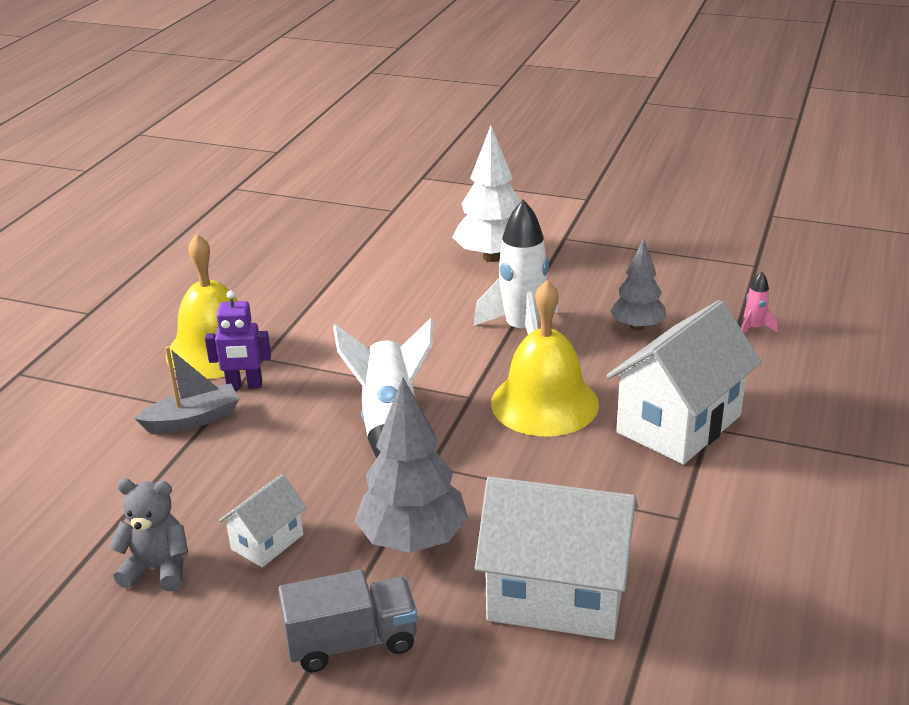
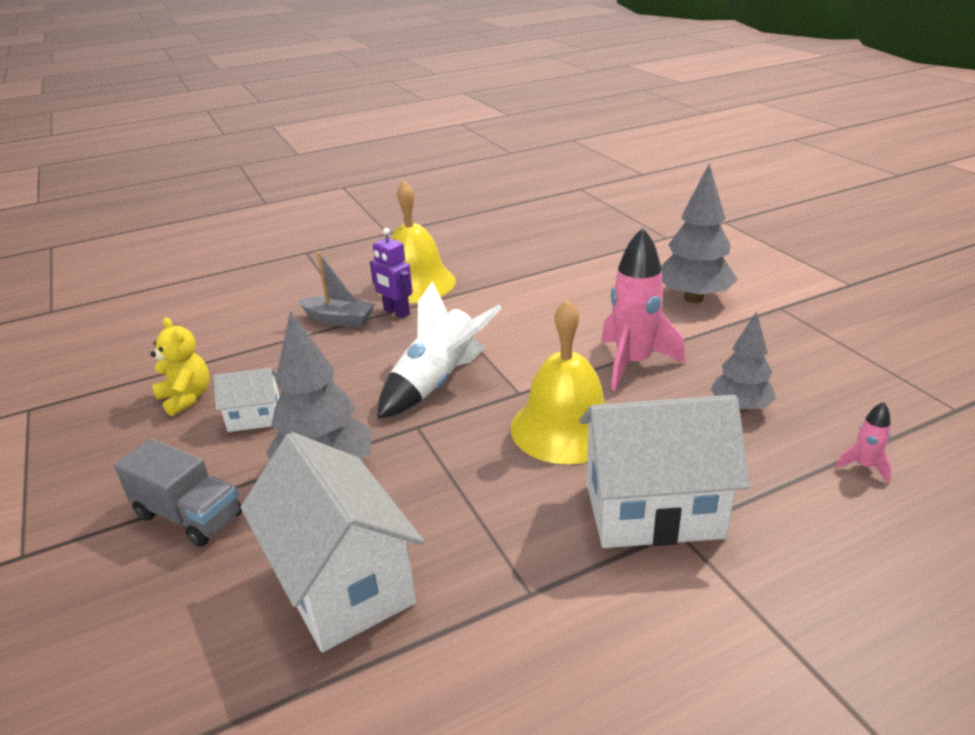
camera: 45 degrees right, 0 degrees up
grey teddy bear [109,479,188,591] -> yellow teddy bear [150,317,210,416]
white tree [452,126,521,262] -> grey tree [661,164,738,303]
white rocket [473,199,558,335] -> pink rocket [601,227,685,391]

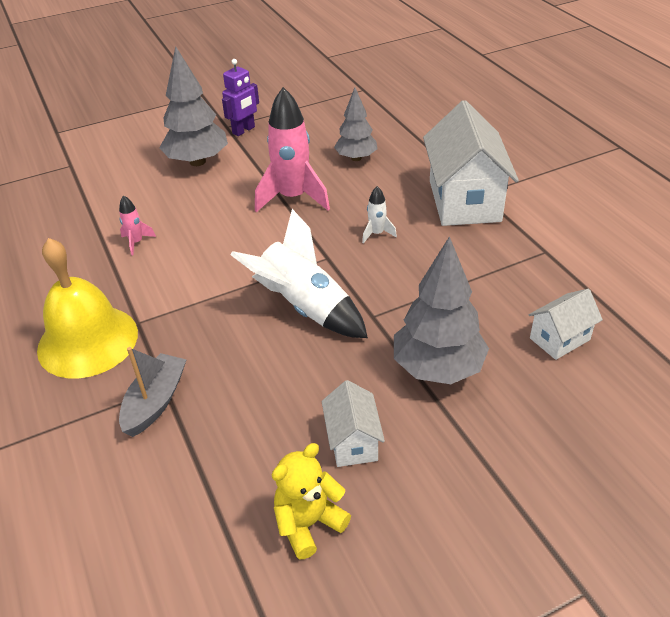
camera: 90 degrees left, 10 degrees up
grey truck [114,439,242,547] -> none
white house [240,432,424,652] -> white house [528,289,603,360], size x0.50
purple robot [370,228,413,318] -> purple robot moved to [222,59,259,136]
yellow bell [511,300,605,464] -> white rocket [362,186,397,244]
pink rocket [835,402,892,483] -> pink rocket moved to [119,195,156,256]

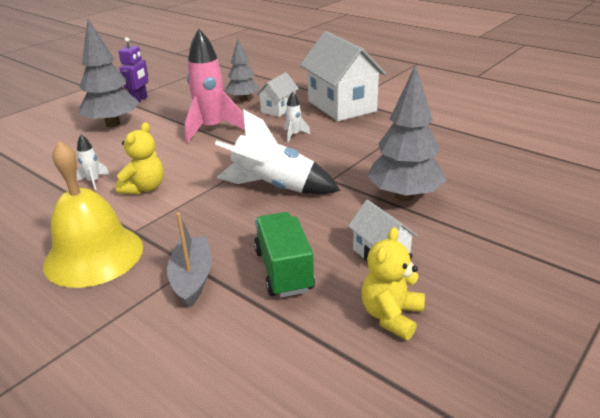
camera: 25 degrees left, 10 degrees down
pink rocket [119,195,156,256] -> white rocket [76,135,110,191]
white house [528,289,603,360] -> white house moved to [256,72,299,117]
none -> yellow teddy bear [116,122,164,194]
none -> green truck [254,212,315,298]

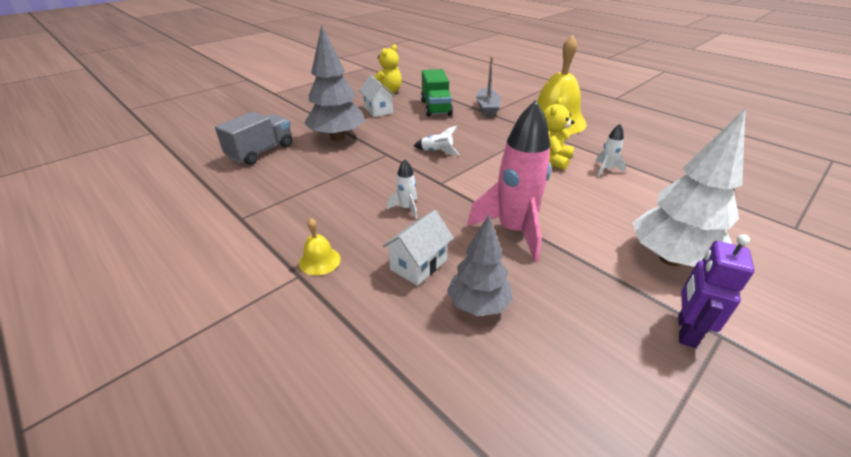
camera: 175 degrees left, 5 degrees up
grey tree [79,19,139,127] -> white tree [632,108,746,267]
white rocket [215,109,340,194] -> white rocket [414,126,459,155], size x0.45
white house [300,31,387,121] -> yellow bell [299,218,341,276]
none -> grey truck [215,112,292,165]

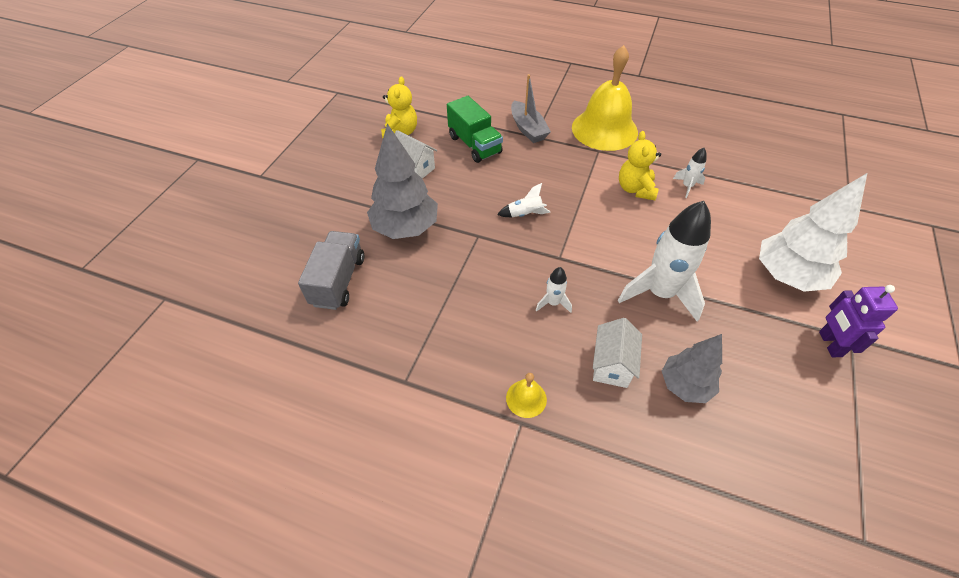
camera: 25 degrees left, 15 degrees up
pink rocket [467,100,551,262] -> white rocket [618,201,711,322]

